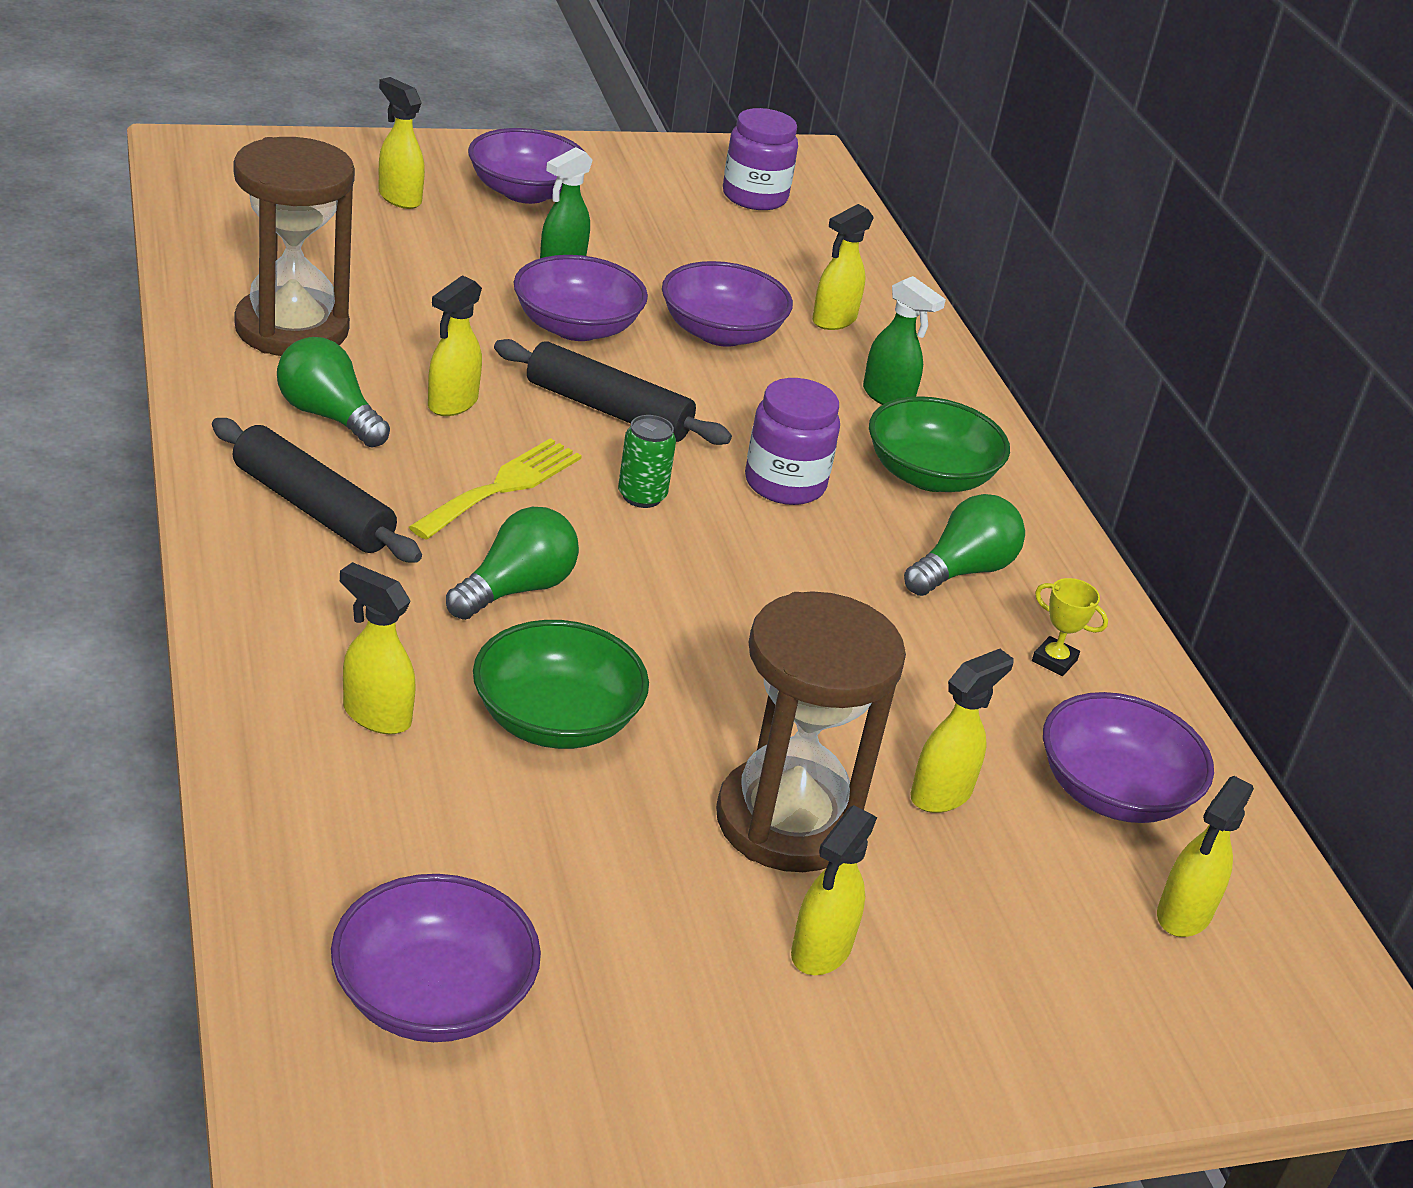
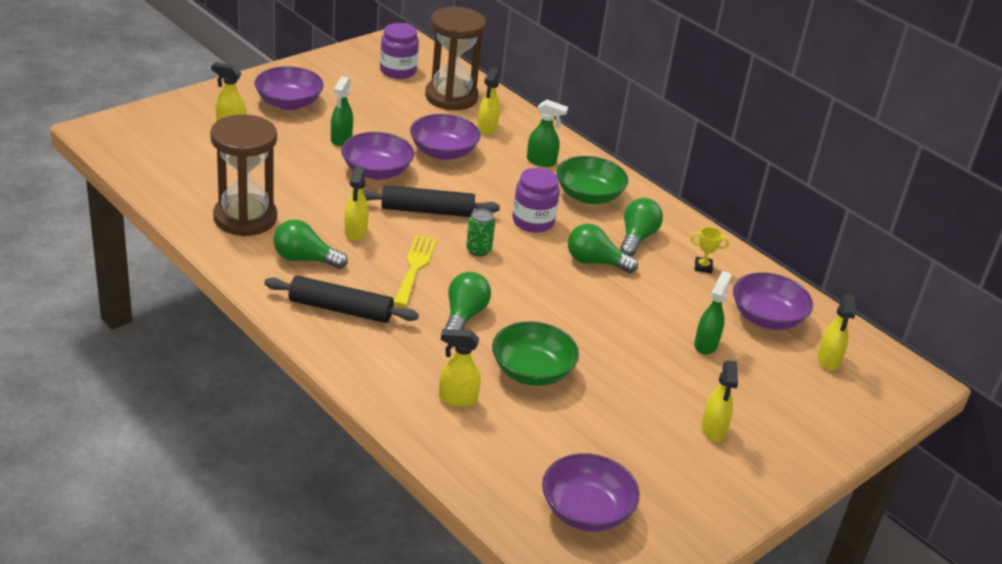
camera: 25 degrees left, 0 degrees up
brown hourglass [716,591,906,872] -> brown hourglass moved to [425,7,486,110]
yellow spray bottle [911,649,1014,813] -> green spray bottle [694,271,732,355]
none -> green light bulb [568,224,638,273]

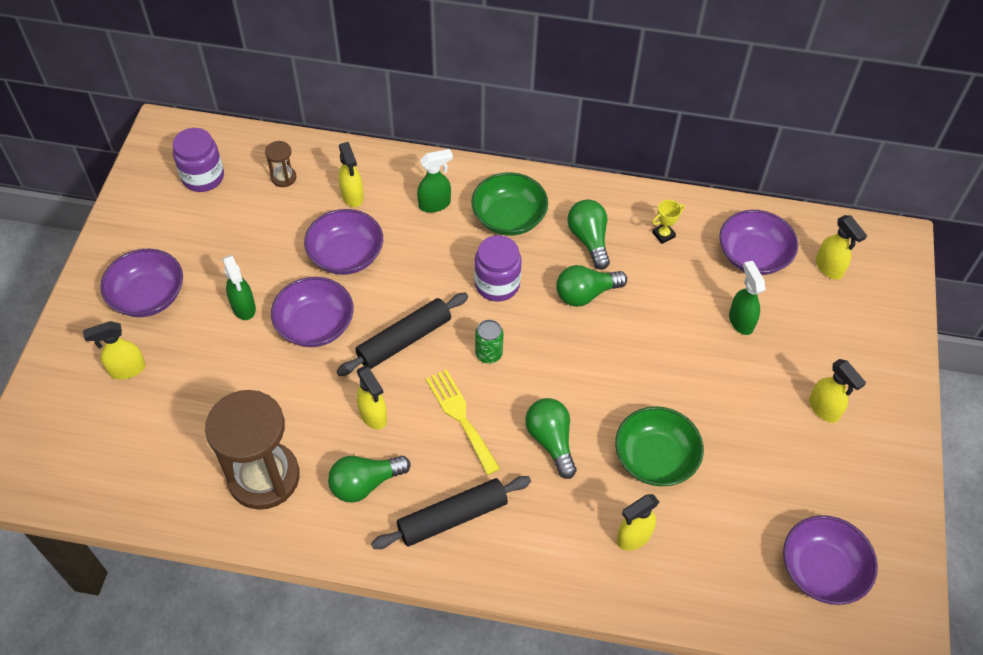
camera: 35 degrees left, 20 degrees up
brown hourglass [425,7,486,110] -> brown hourglass [265,141,296,187], size x0.42

